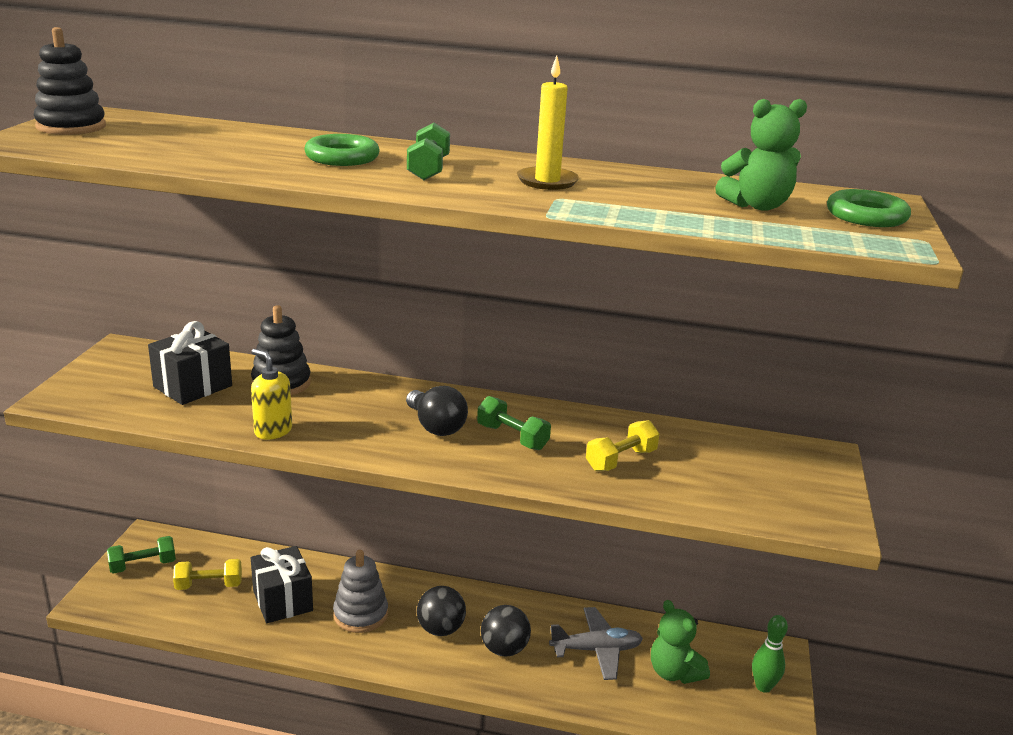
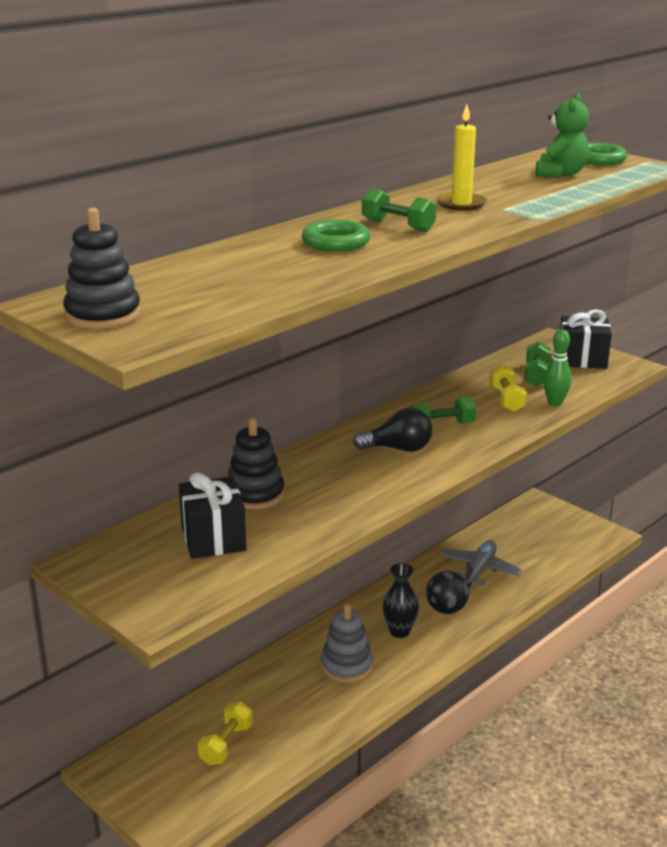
camera: 55 degrees left, 0 degrees up
green dumbbell [107,536,176,574] -> green dumbbell moved to [525,342,550,387]
yellow soap dispenser [251,349,292,440] -> none
black gift [251,546,313,623] -> black gift moved to [560,309,612,369]
black ball [417,586,466,636] -> black vase [382,563,419,638]
green teddy bear [651,600,710,684] -> none
green bowling pin [752,615,788,693] -> green bowling pin moved to [543,329,572,406]

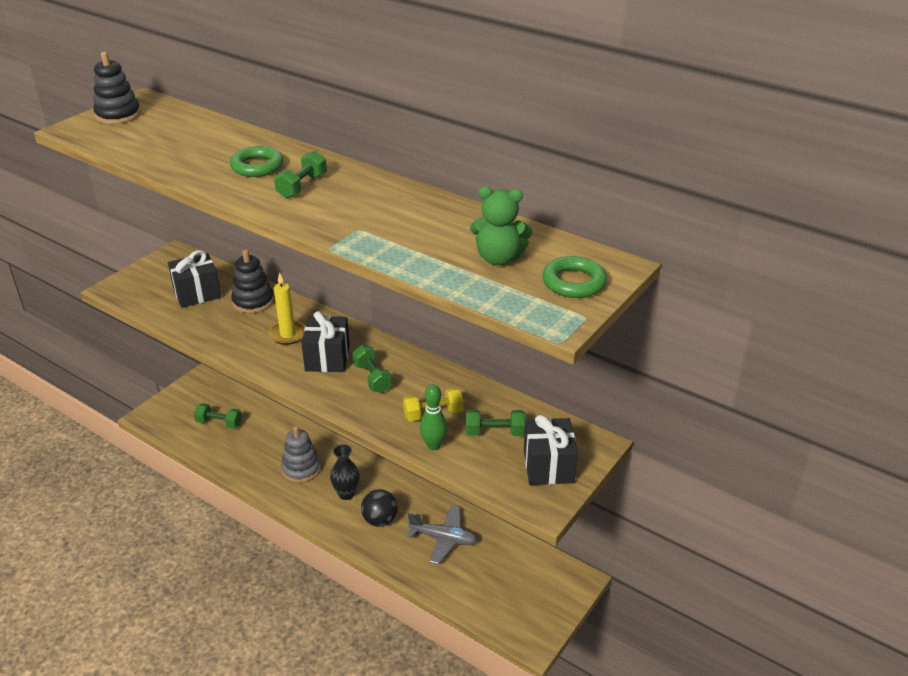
camera: 80 degrees right, 10 degrees up
yellow dumbbell [198,702,253,765] -> green dumbbell [194,403,242,429]
black light bulb [353,408,433,452] -> black gift [301,311,350,372]
yellow candle [437,104,487,211] -> yellow candle moved to [268,272,305,345]

